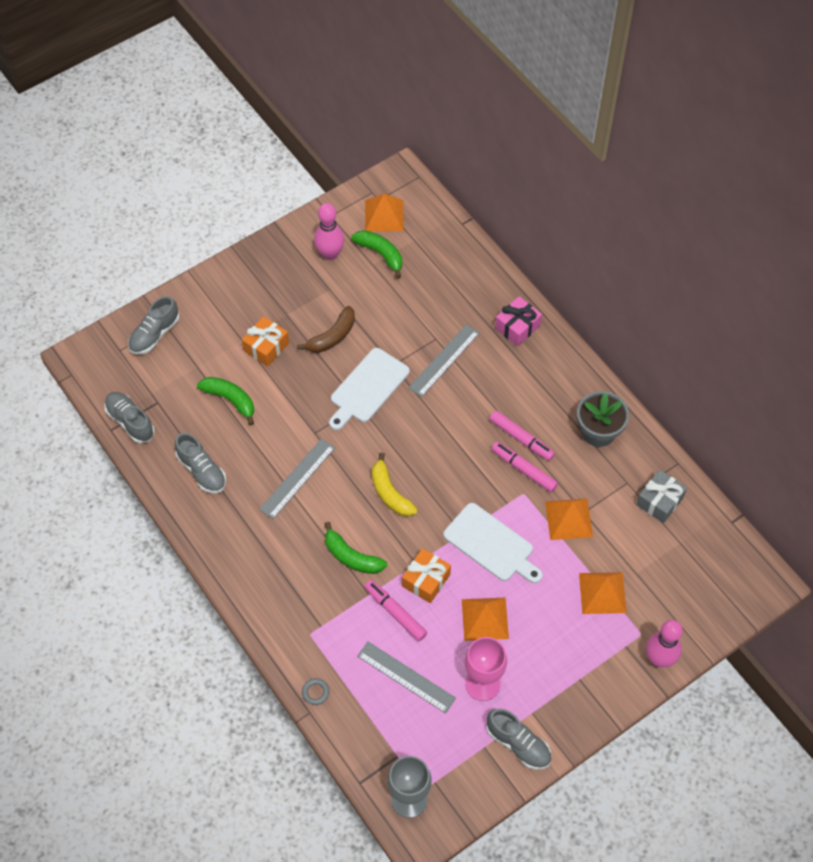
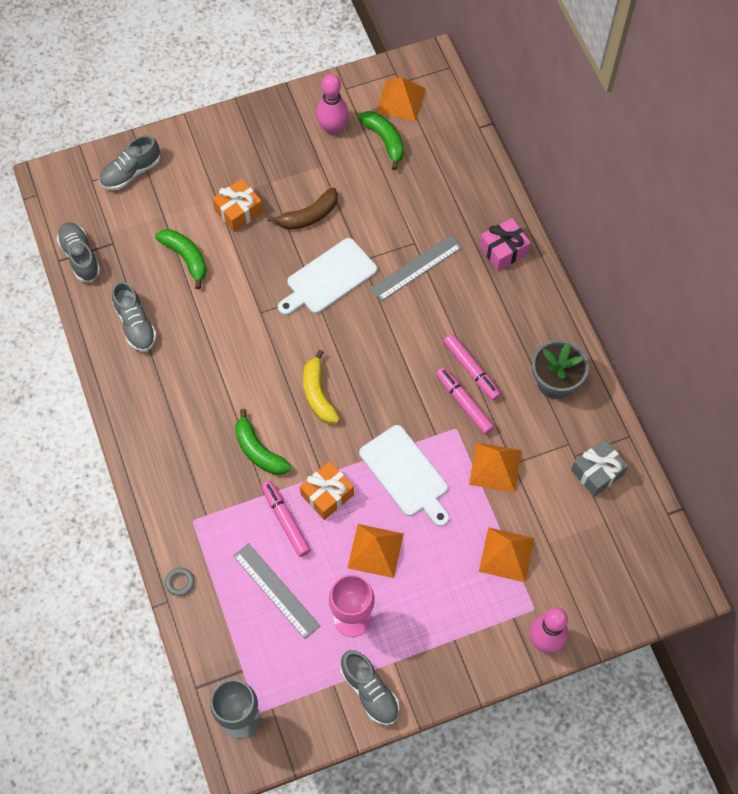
camera: 15 degrees right, 5 degrees up
grey ruler [259,438,335,519] -> none

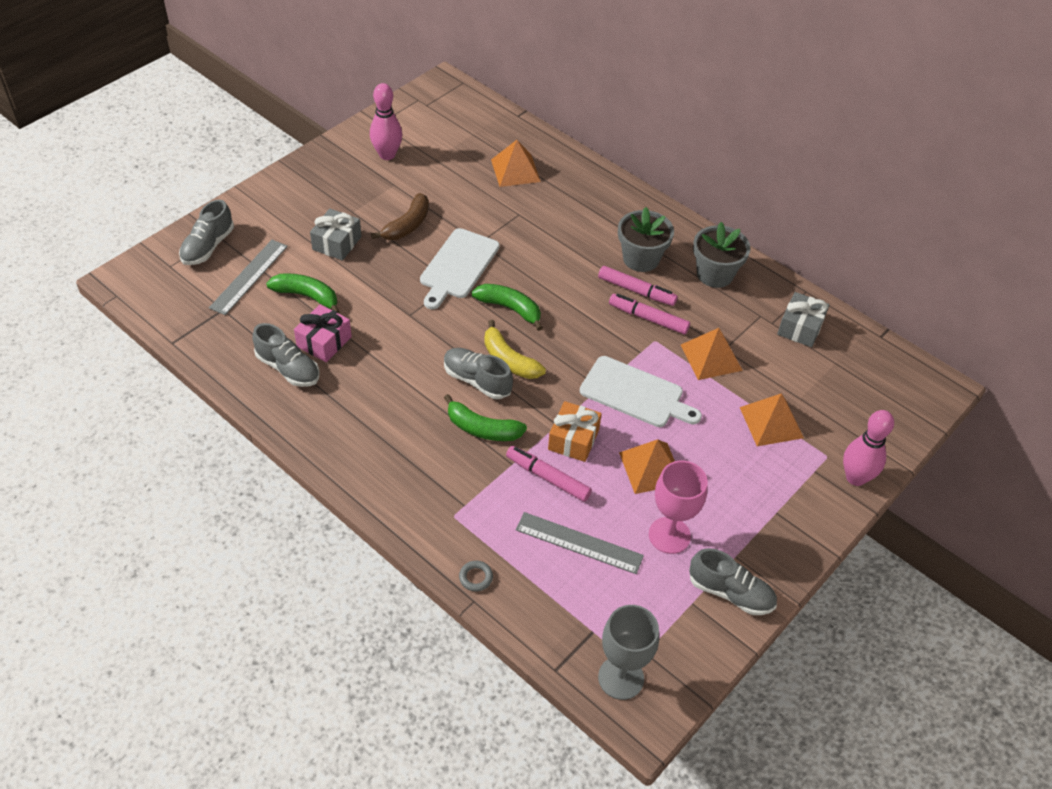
camera: 30 degrees left, 15 degrees down
grey shoe [57,222,101,282] -> grey shoe moved to [444,348,513,399]
orange gift [212,179,263,232] -> grey gift [310,209,362,261]
green banana [358,111,404,170] -> green banana moved to [471,284,543,331]
grey ruler [370,235,462,301] -> grey ruler moved to [209,240,288,315]
orange pyramid [376,77,425,121] -> orange pyramid moved to [491,140,541,187]
pink gift [480,218,531,271] -> pink gift moved to [294,304,352,362]
none -> grey flower pot [618,207,674,272]

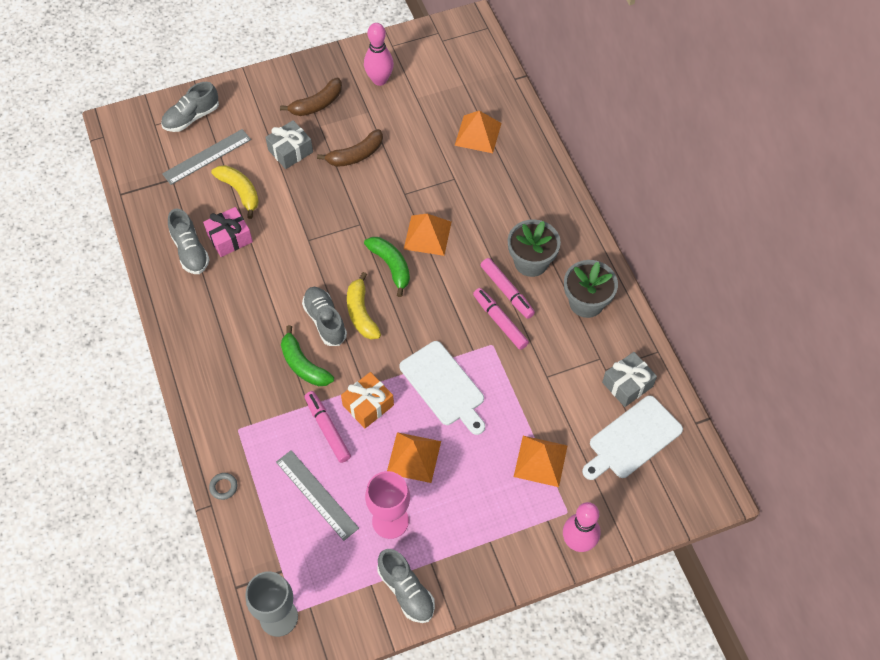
camera: 30 degrees right, 10 degrees up
green banana [266,273,340,314] -> yellow banana [211,165,259,219]
white cutting board [420,228,500,309] -> white cutting board moved to [582,395,683,480]
orange pyramid [681,328,743,380] -> orange pyramid moved to [404,214,452,256]
none -> brown banana [280,78,342,116]

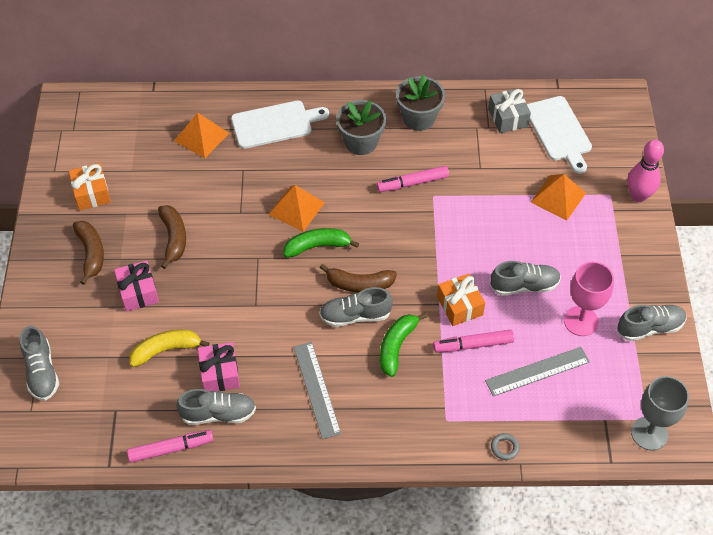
camera: 70 degrees left, 5 degrees down
grey ruler [162,129,251,185] -> grey ruler moved to [294,342,341,439]
grey gift [265,120,313,169] -> pink gift [114,260,159,312]
green banana [281,325,334,386] -> green banana turned 135 degrees clockwise [380,313,427,377]
yellow banana [347,272,381,339] -> brown banana [319,264,397,293]
pink bowling pin [364,23,394,86] -> orange gift [69,163,111,210]
orange pyramid [387,432,441,483] -> grey shoe [490,261,561,296]
white cutting board [399,341,485,435] -> white cutting board moved to [231,101,329,149]
pink marker [481,258,535,319] -> pink marker moved to [127,430,213,463]

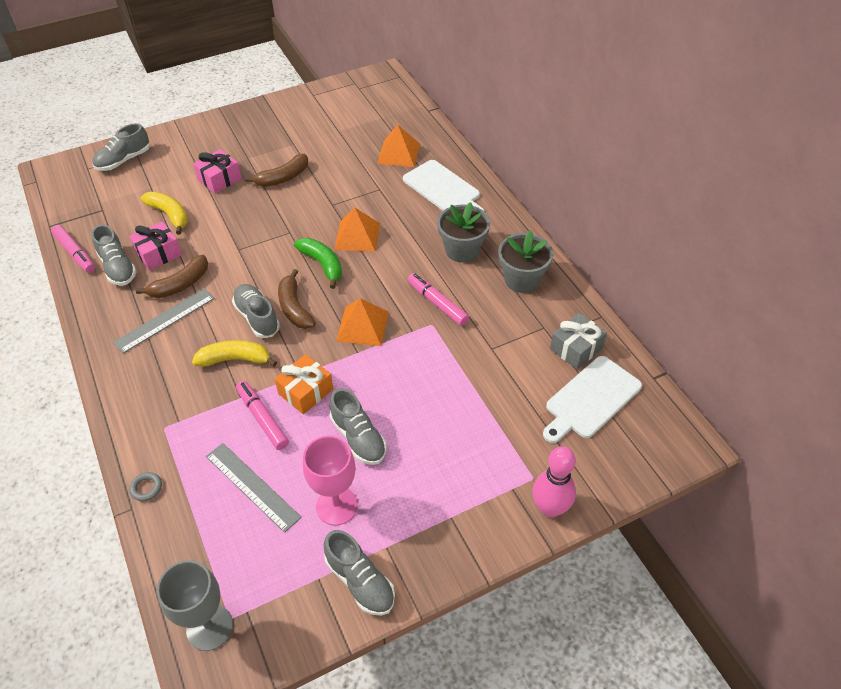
camera: 65 degrees right, 5 degrees down
orange gift [69,163,111,210] -> none
brown banana [73,221,104,285] -> brown banana moved to [136,255,208,298]
green banana [380,313,427,377] -> yellow banana [192,340,277,367]
orange pyramid [531,174,586,221] -> orange pyramid moved to [336,298,389,346]

